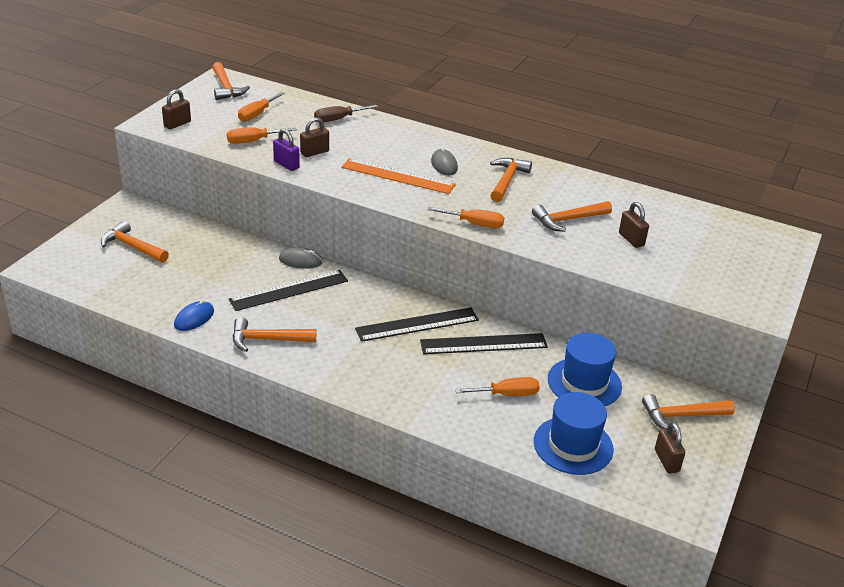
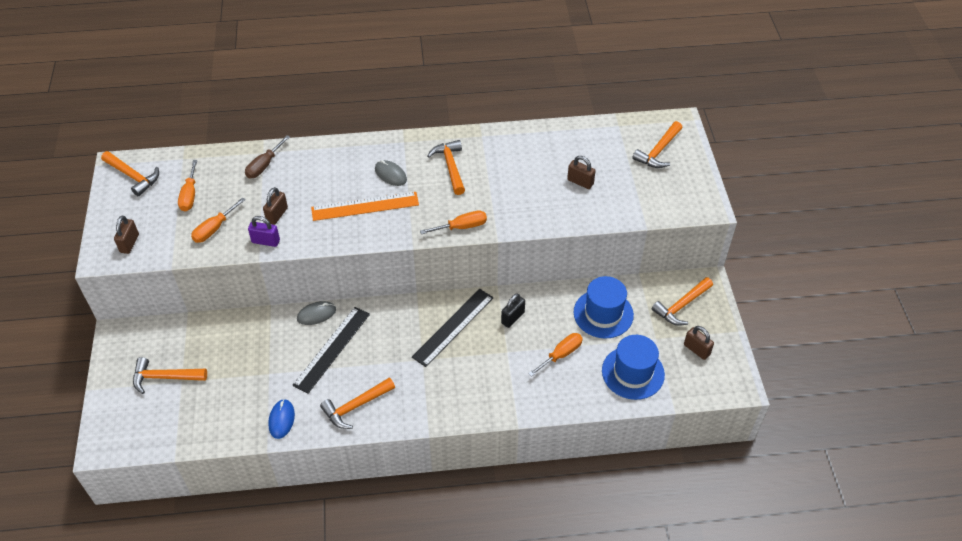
camera: 30 degrees left, 15 degrees up
black ruler [420,333,548,354] -> black padlock [501,293,525,328]
orange hammer [532,201,612,232] -> orange hammer moved to [632,121,682,168]

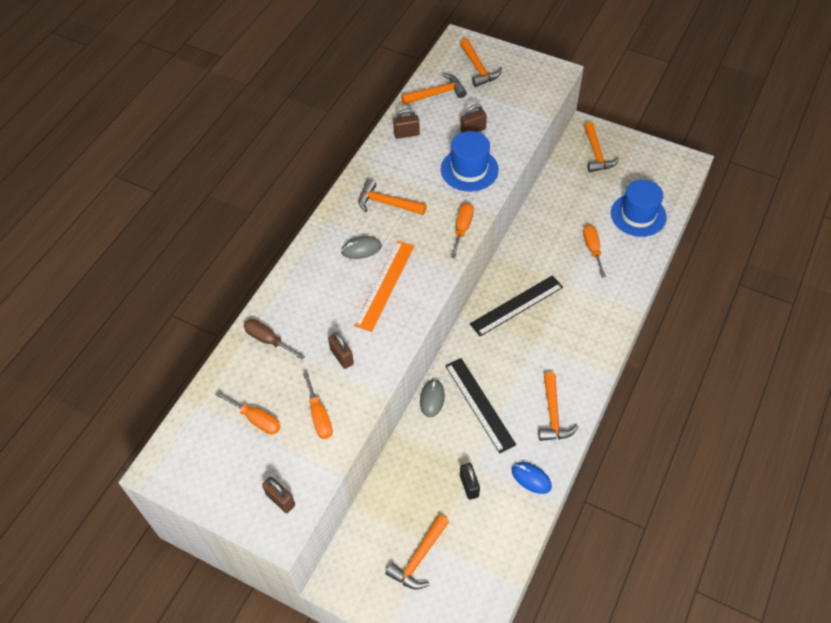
camera: 55 degrees left, 5 degrees up
orange hammer [101,151,159,196] -> orange hammer moved to [401,73,467,105]
brown screwdriver [245,135,290,179] -> brown screwdriver turned 150 degrees clockwise [244,319,305,360]
purple padlock [248,216,280,247] -> none
black ruler [412,289,494,367] -> black ruler turned 75 degrees clockwise [470,275,563,336]
black padlock [501,293,525,328] -> black padlock moved to [460,463,480,500]
blue hat [574,276,634,339] -> blue hat moved to [441,131,499,192]
brown padlock [684,326,714,360] -> brown padlock moved to [393,109,420,139]

